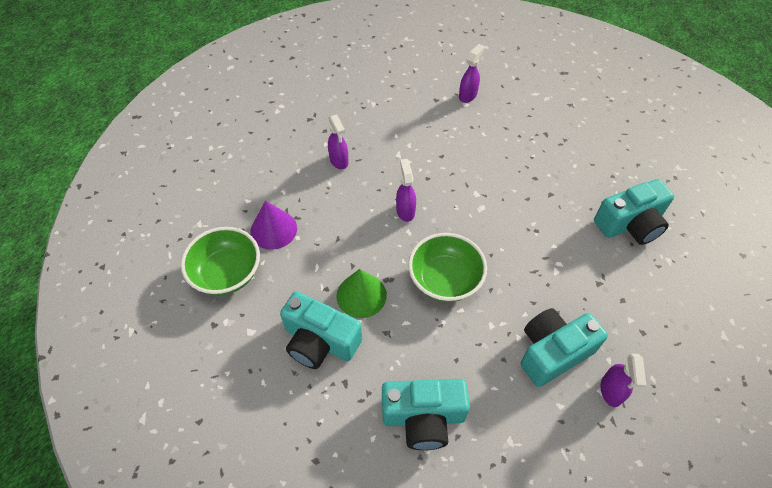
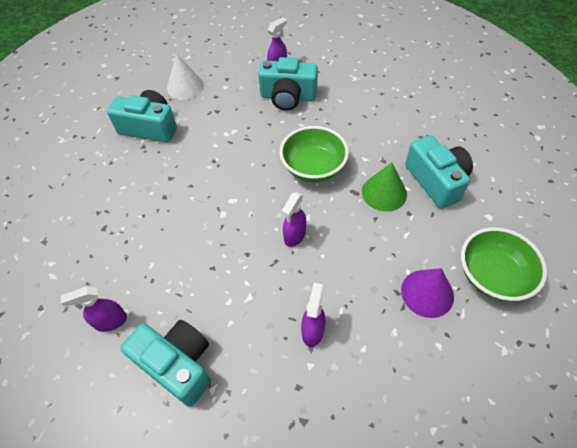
camera: 140 degrees left, 0 degrees up
turquoise camera [382,379,470,450] -> turquoise camera moved to [121,320,211,407]
none -> white cone [167,54,204,100]

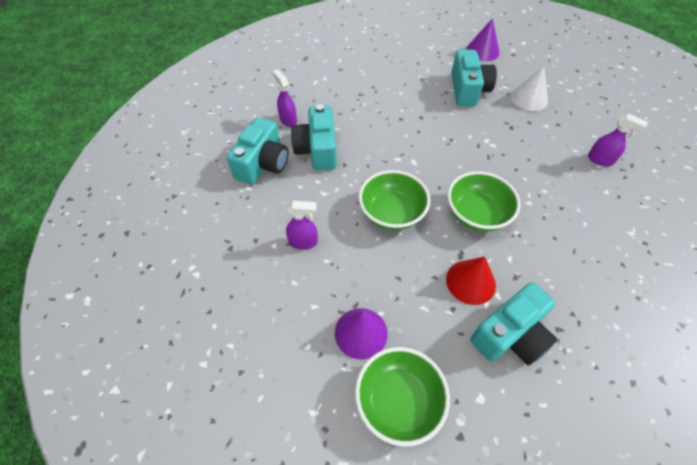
camera: 75 degrees right, 0 degrees up
turquoise camera [258,57,318,111] -> turquoise camera moved to [291,104,337,170]
purple spray bottle [282,192,306,247] -> green bowl [359,170,430,230]
green cone [362,162,407,212] -> red cone [446,257,496,305]
none -> purple cone [466,18,500,61]

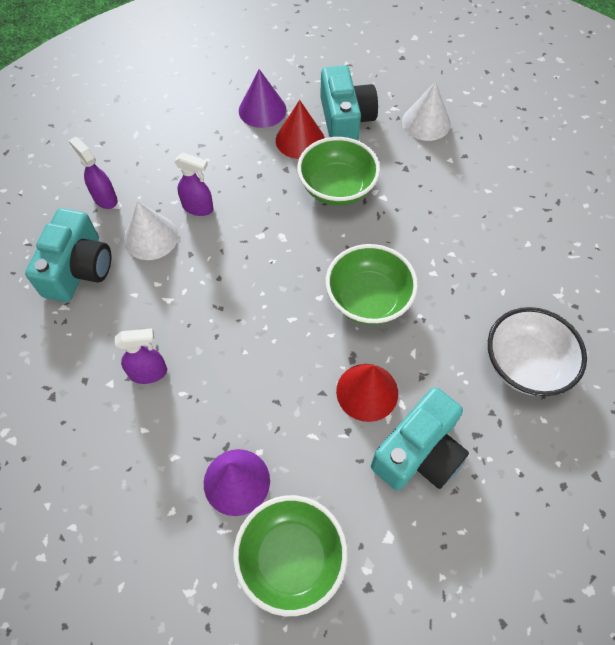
camera: 10 degrees left, 5 degrees up
turquoise camera [291,104,337,170] -> white cone [124,201,178,260]
green bowl [359,170,430,230] -> green bowl moved to [297,137,380,206]
purple cone [466,18,500,61] -> purple cone moved to [239,69,287,128]
purple spray bottle [588,114,648,166] -> purple spray bottle moved to [174,152,213,216]
none -> red cone [276,100,325,159]
none -> white bowl [488,307,587,396]

